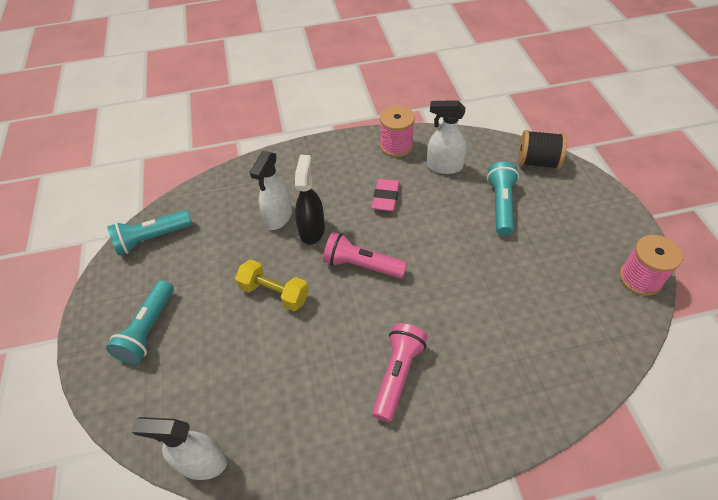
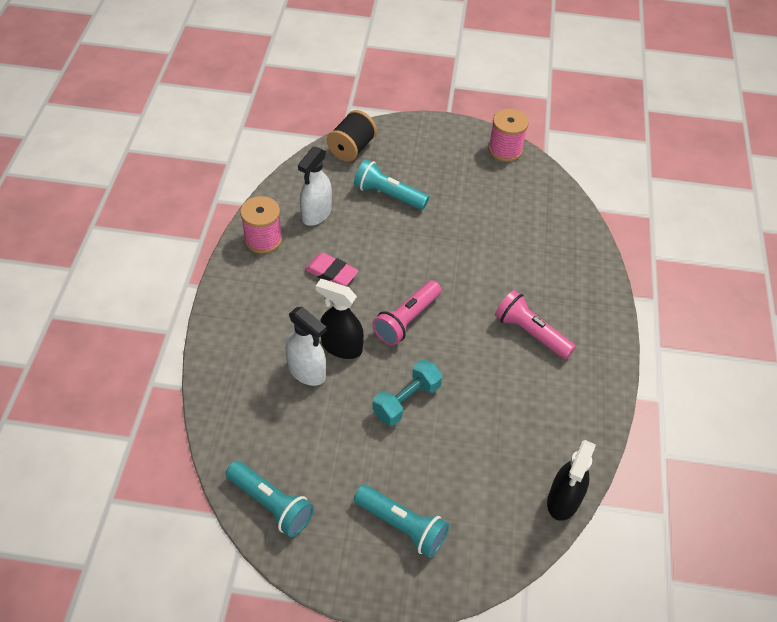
camera: 75 degrees left, 0 degrees up
turquoise flashlight [107,210,192,255] -> turquoise flashlight turned 45 degrees counterclockwise [226,461,314,537]
white spray bottle [132,417,227,480] -> black spray bottle [547,440,596,521]
yellow dumbbell [235,260,309,311] -> turquoise dumbbell [372,359,443,426]

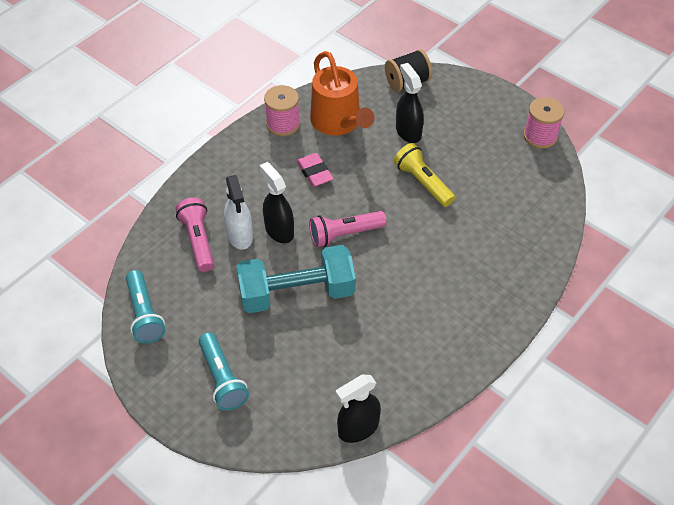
camera: 35 degrees right, 0 degrees up
white spray bottle [298,146,332,226] -> orange watering can [310,51,375,135]
turquoise flashlight [354,159,429,210] -> black spray bottle [396,63,424,143]
turquoise dumbbell [372,359,443,426] -> turquoise dumbbell [236,245,356,313], size x1.72
pink flashlight [495,290,576,359] -> pink flashlight moved to [176,198,214,272]
none -> yellow flashlight [394,143,455,207]

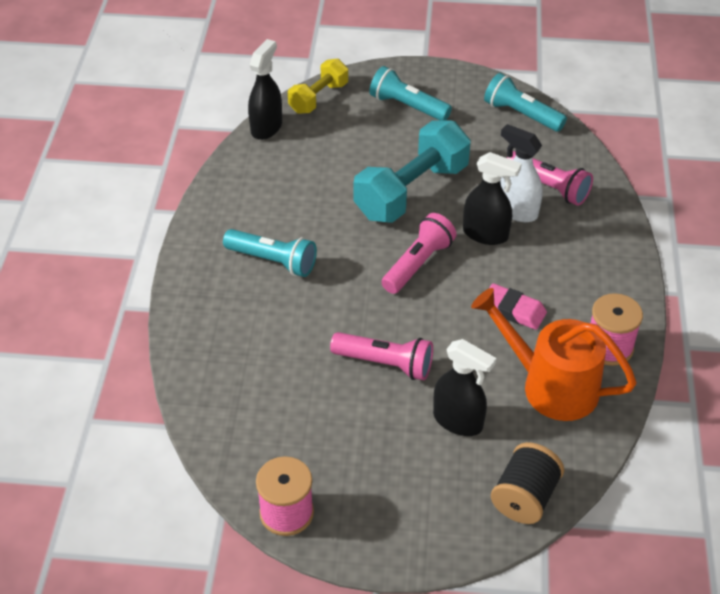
camera: 145 degrees right, 5 degrees down
yellow flashlight [394,143,455,207] -> pink flashlight [330,332,433,380]
none -> turquoise flashlight [223,229,317,277]
none -> yellow dumbbell [288,59,348,114]

